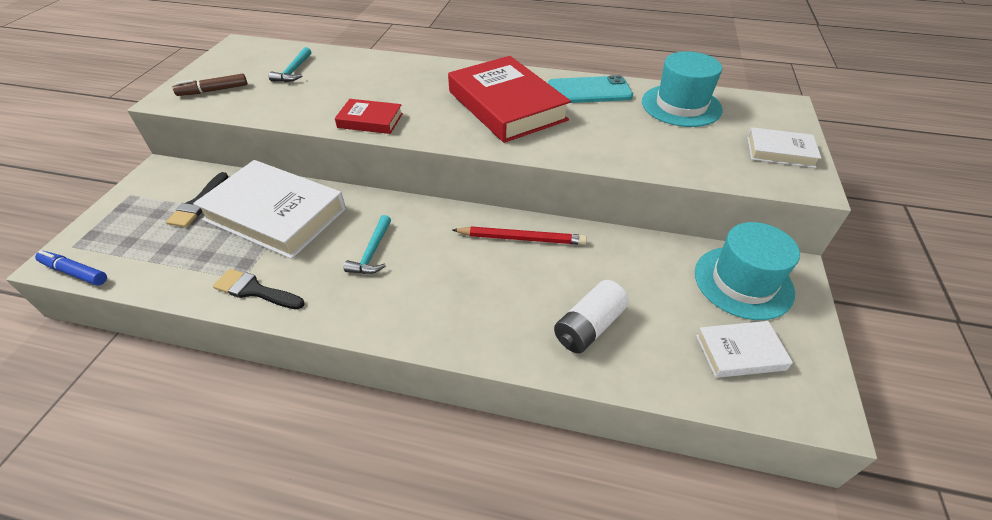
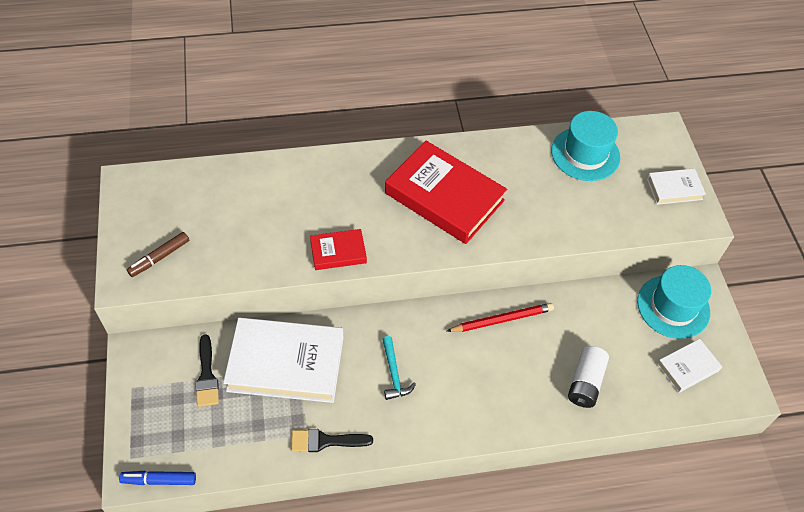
camera: 25 degrees left, 10 degrees up
turquoise hammer [269,47,311,82] -> none
turquoise phone [548,75,633,103] -> none

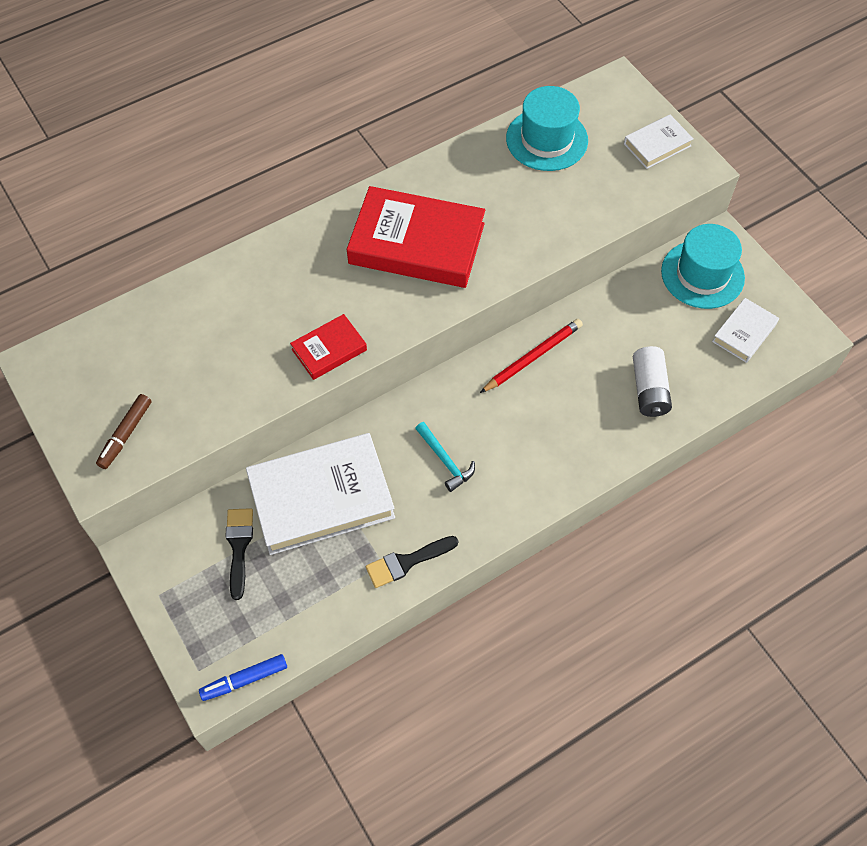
camera: 20 degrees left, 5 degrees up
black brush [195,334,219,407] -> black brush turned 150 degrees counterclockwise [225,508,253,600]

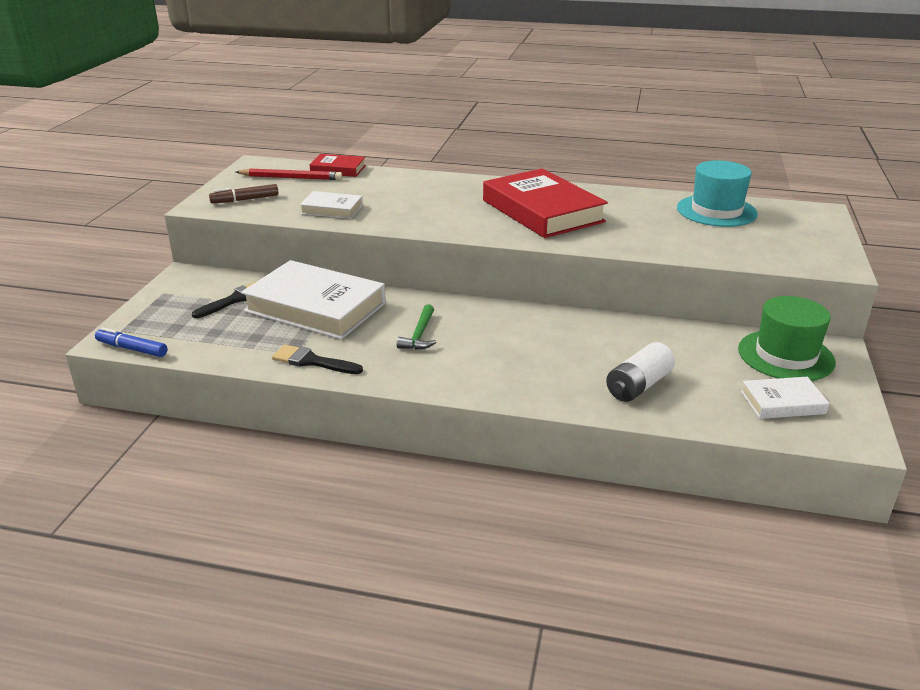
camera: 45 degrees right, 30 degrees down
red book [290,314,367,380] -> red book moved to [310,154,366,177]
turquoise hammer [415,422,475,492] -> green hammer [397,304,437,350]
red pencil [480,319,583,393] -> red pencil moved to [236,169,343,180]
white book [624,115,694,169] -> white book moved to [299,191,363,219]
turquoise hat [661,224,745,309] -> green hat [738,296,836,381]

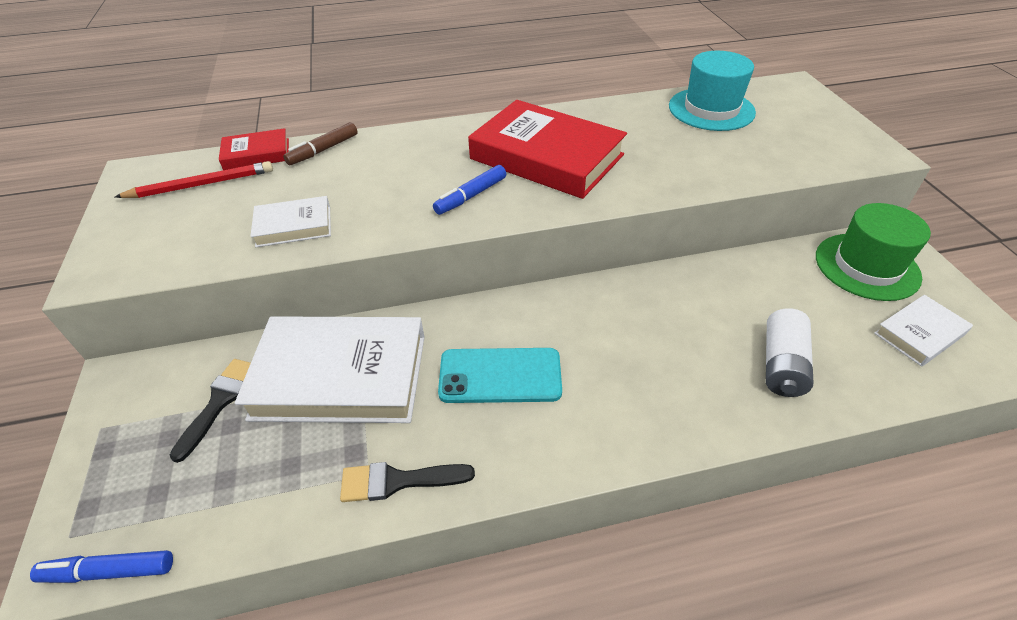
camera: 25 degrees left, 15 degrees up
brown marker [209,184,278,203] -> brown marker moved to [283,122,358,165]
green hammer [397,304,437,350] -> turquoise phone [438,348,562,403]
none -> blue marker [433,165,506,215]

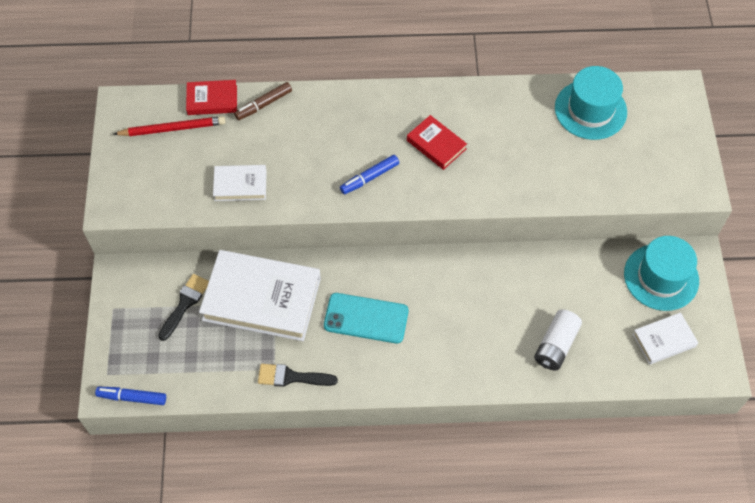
camera: 10 degrees right, 15 degrees up
red book [468,100,627,199] -> red book [407,115,467,170], size x0.49
green hat [816,203,931,301] -> turquoise hat [624,236,699,311]

